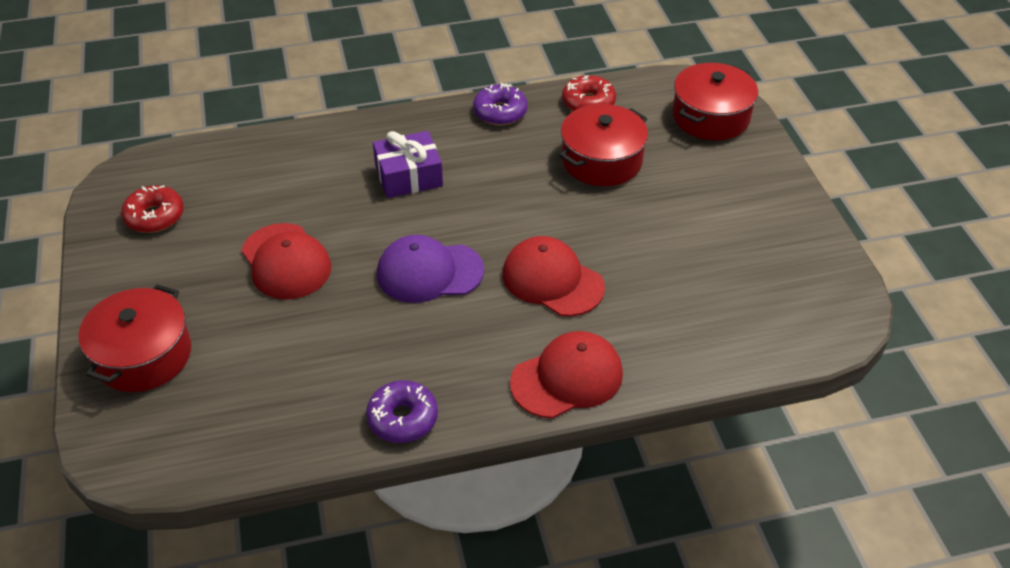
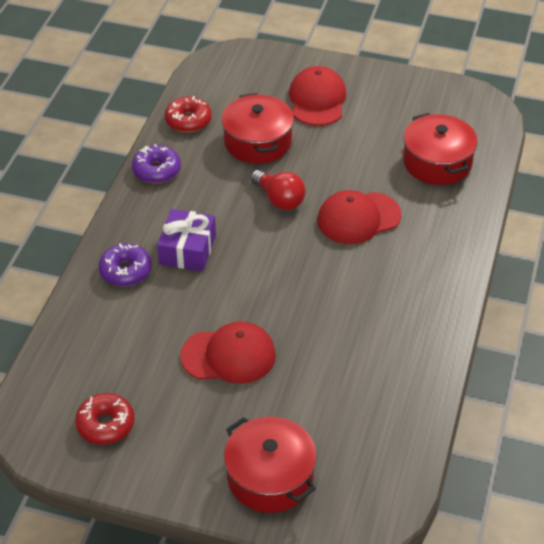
camera: 60 degrees left, 0 degrees up
purple donut [366,380,438,443] -> purple donut moved to [99,243,152,286]
purple cap [377,235,484,303] -> none
red cap [510,331,623,419] -> red cap moved to [289,66,346,126]
red pot [672,63,758,140] -> red pot moved to [403,113,478,185]
none -> red light bulb [250,170,306,210]

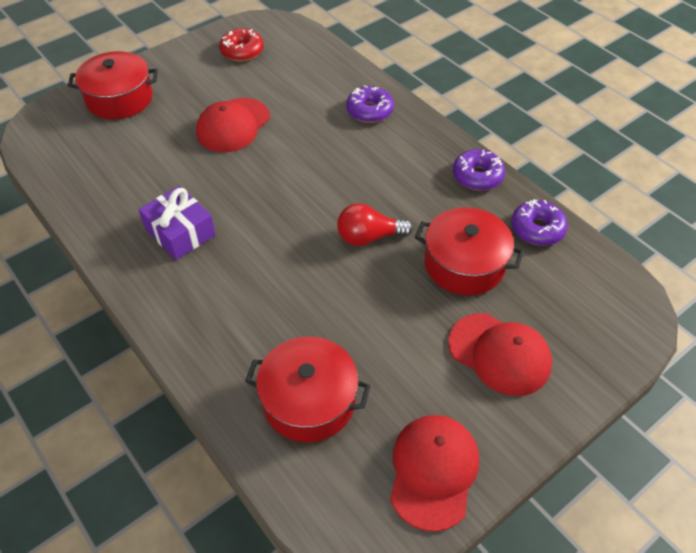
camera: 125 degrees right, 5 degrees up
purple gift [157,209,216,271] -> purple gift moved to [139,186,216,260]
red donut [165,96,212,132] -> purple donut [511,199,568,246]
red cap [317,190,401,244] -> red cap moved to [390,415,479,532]

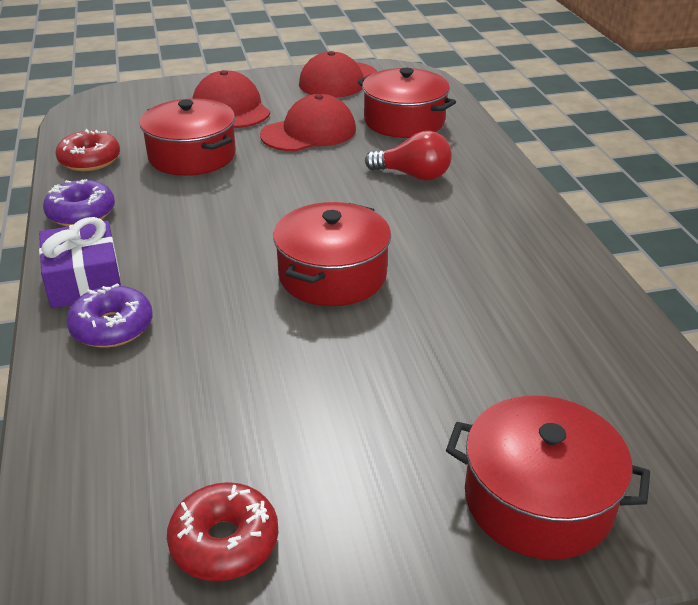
camera: 155 degrees left, 15 degrees down
purple gift [139,186,216,260] -> purple gift moved to [39,217,121,309]
red cap [196,98,270,152] -> red cap moved to [260,94,356,151]
red light bulb [337,203,413,246] -> red light bulb moved to [365,131,452,181]
purple donut [511,199,568,246] -> red donut [56,129,120,171]
none -> red pot [273,202,391,306]

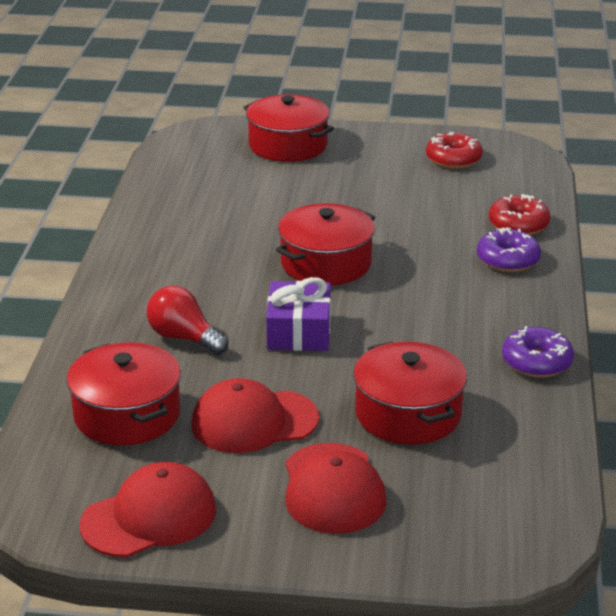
camera: 160 degrees left, 5 degrees down
purple gift [39,217,121,309] -> purple gift moved to [266,277,331,351]
red donut [56,129,120,171] -> red donut moved to [489,194,550,235]

